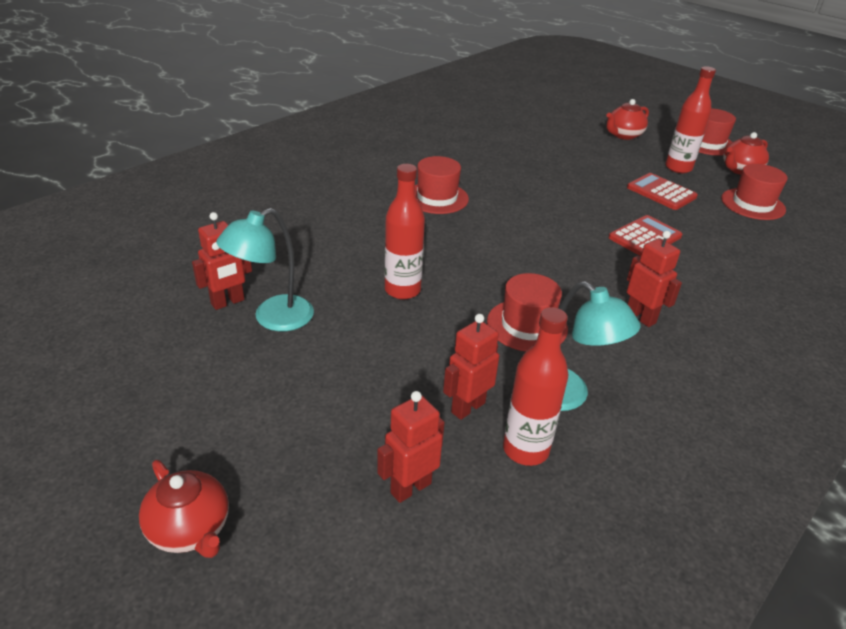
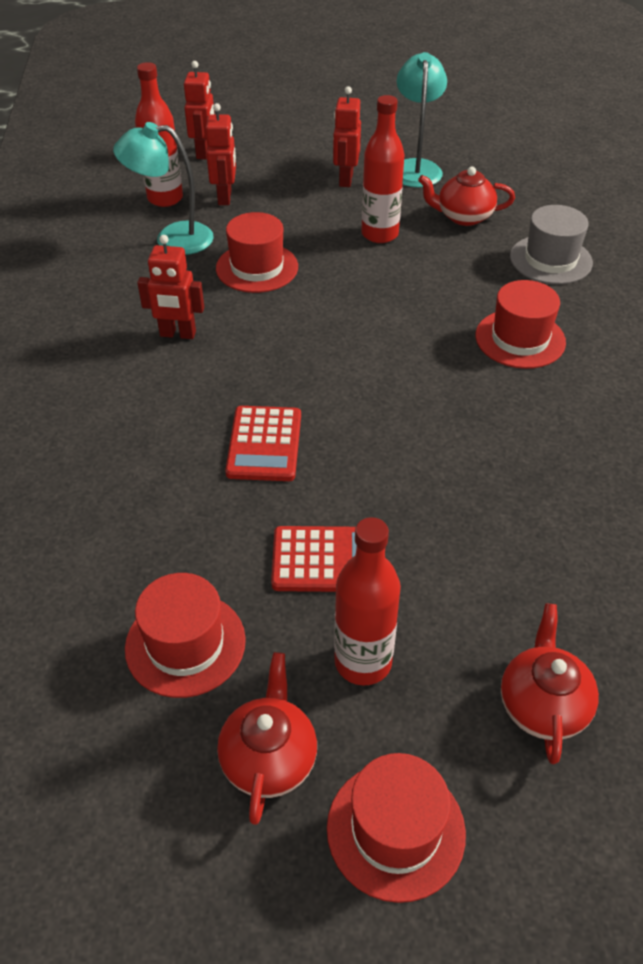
camera: 135 degrees right, 10 degrees up
red teapot [139,460,229,558] -> red teapot moved to [418,167,515,226]
red robot [192,212,252,310] -> red robot moved to [333,86,361,187]
none -> grey hat [510,205,593,284]

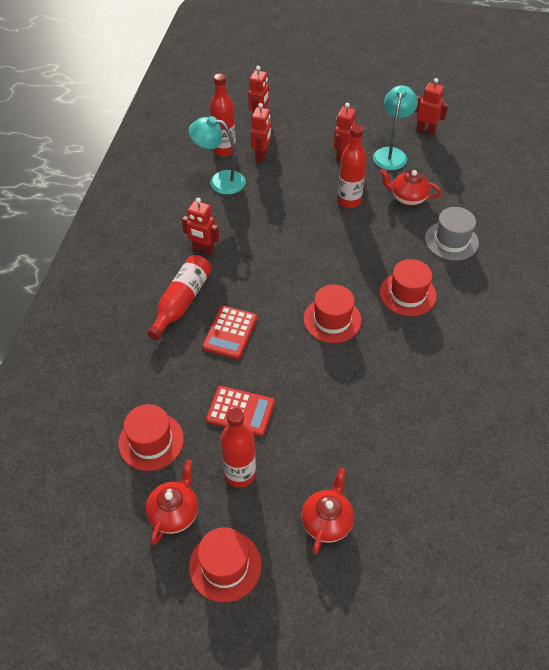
camera: 15 degrees right, 5 degrees up
red hat [216,212,298,293] -> red hat moved to [304,284,362,343]
none -> red bottle [147,255,212,340]
none -> red robot [414,78,449,135]

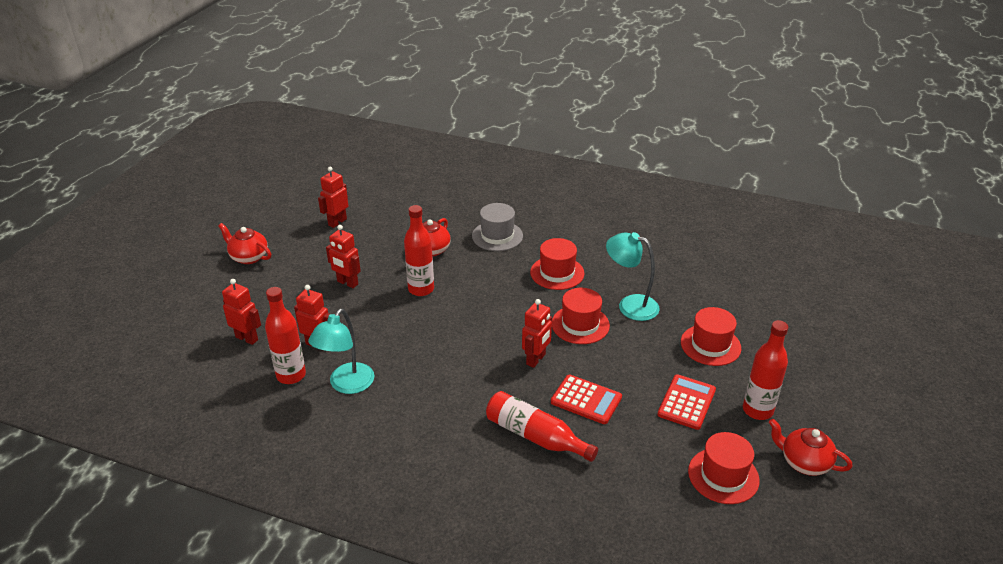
camera: 80 degrees left, 15 degrees down
red robot [182,198,219,255] -> red robot moved to [522,299,552,368]
red hat [189,527,261,602] -> red hat moved to [681,307,741,366]
red teapot [302,468,354,554] -> red teapot moved to [218,223,271,264]
turquoise lamp [373,85,418,170] -> turquoise lamp moved to [606,232,660,321]

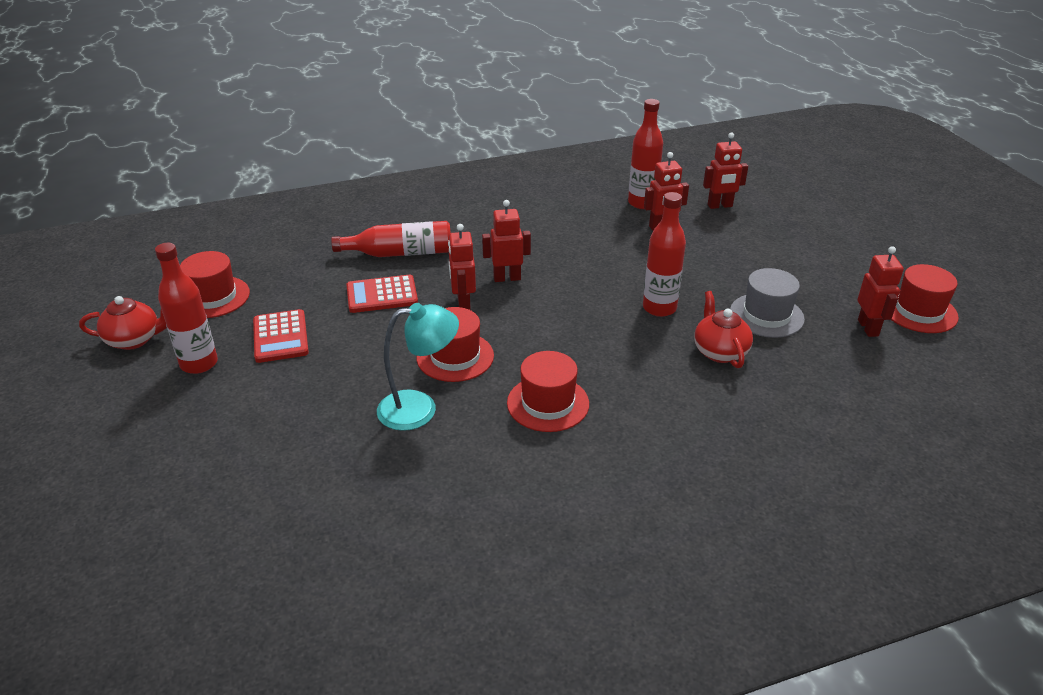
camera: 140 degrees right, 0 degrees up
red teapot [218,223,271,264] -> none
turquoise lamp [308,309,374,394] -> none
red robot [326,225,361,288] -> red robot moved to [482,200,531,282]
grey hat [472,203,523,251] -> grey hat moved to [730,268,805,338]
red hat [681,307,741,366] -> red hat moved to [891,264,959,333]

